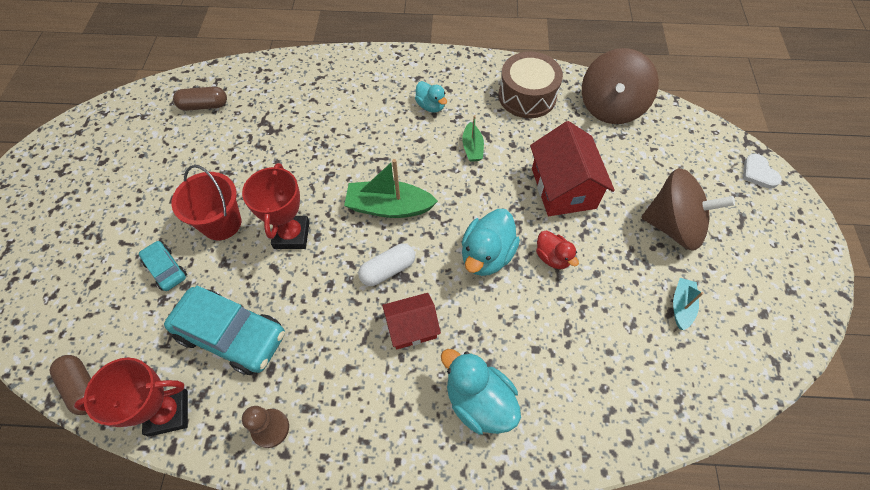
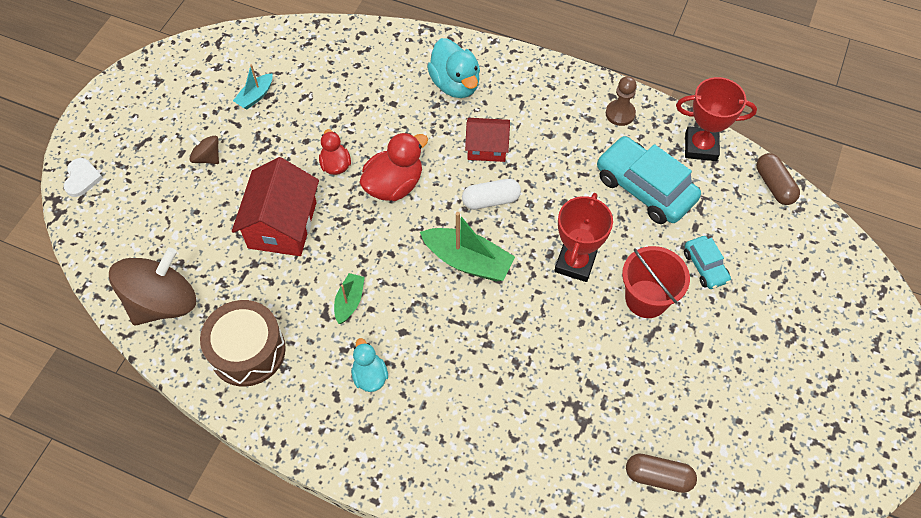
camera: 160 degrees left, 0 degrees up
turquoise duck [462,209,520,276] -> red duck [360,132,428,201]
brown spinning top [641,168,735,251] -> brown spinning top [189,134,219,164], size x0.46

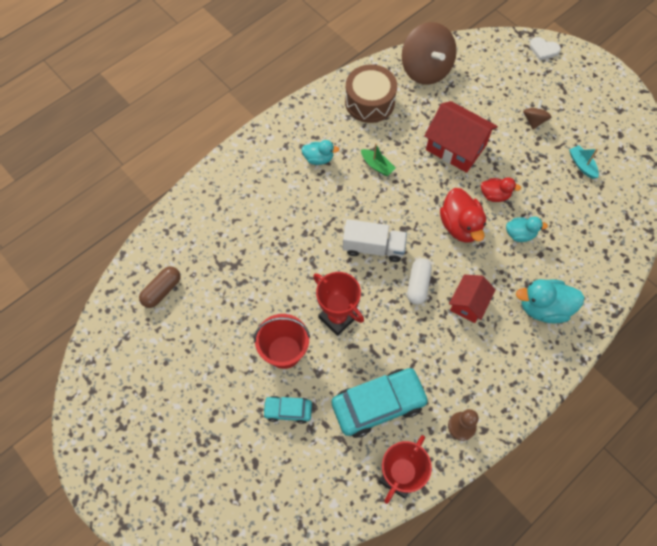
camera: 115 degrees right, 5 degrees up
brown spinning top [189,134,219,164] -> brown spinning top turned 45 degrees counterclockwise [523,100,551,129]
green boat [420,212,515,281] -> white truck [343,219,407,262]
brown capsule [756,153,800,205] -> none
none -> turquoise duck [506,217,548,242]

